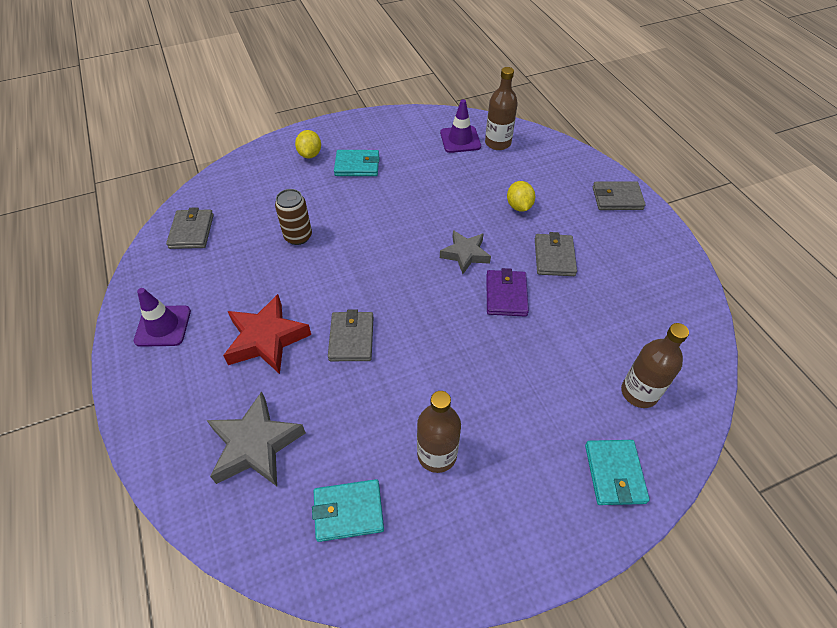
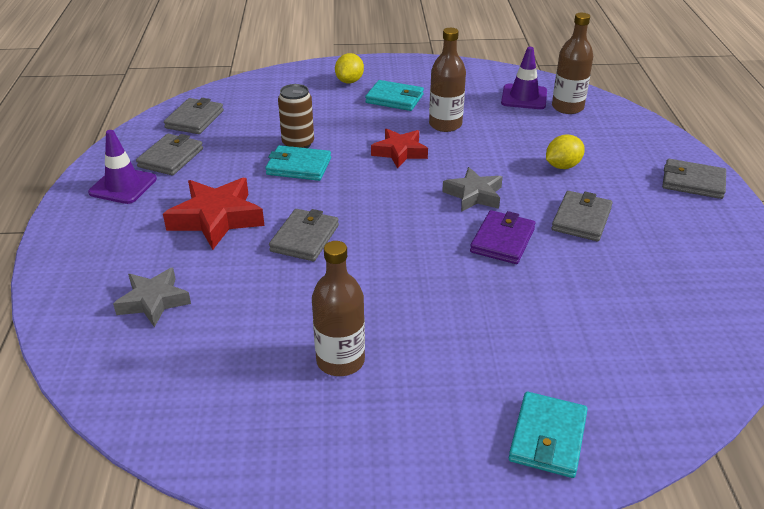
camera: 20 degrees right, 15 degrees down
grey star [207,391,306,486] -> grey star [113,268,191,327], size x0.66
turquoise wallet [312,479,384,542] -> turquoise wallet moved to [265,145,331,181]
yellow lemon [507,181,535,212] -> yellow lemon turned 45 degrees clockwise [546,135,585,169]
brown bottle [621,323,689,408] -> brown bottle moved to [429,28,466,132]
none -> grey wallet [136,134,203,175]
none -> red star [371,129,428,168]

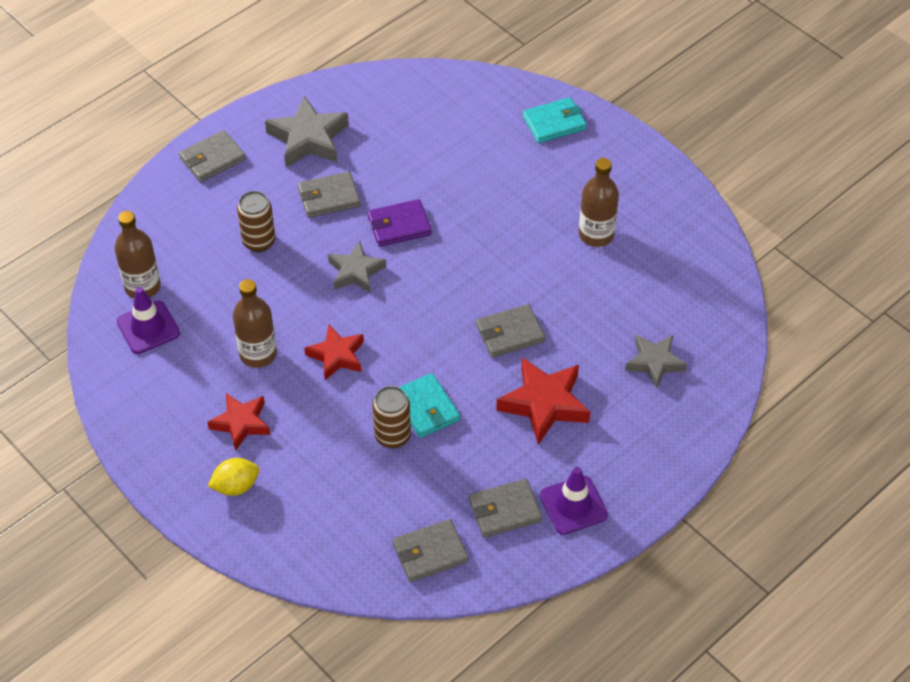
camera: 130 degrees left, 15 degrees up
turquoise wallet [365,80,424,111] -> red star [207,393,270,451]
yellow lemon [546,135,585,169] -> brown can [237,191,275,252]
grey wallet [662,159,726,199] -> grey wallet turned 75 degrees clockwise [179,130,246,182]
none -> grey star [265,96,349,167]

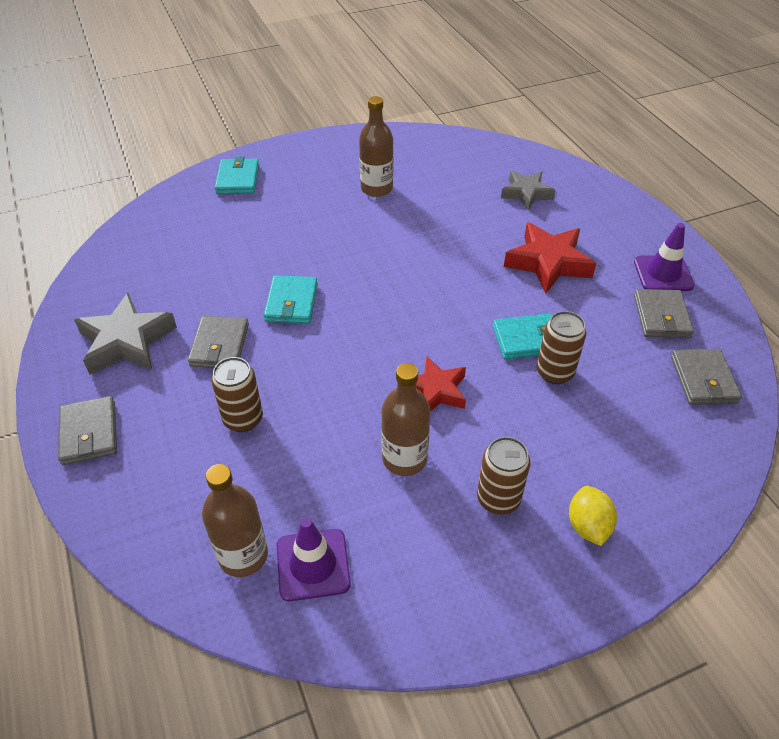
camera: 70 degrees left, 5 degrees down
red star [207,393,270,451] -> brown can [477,437,530,515]
grey star [328,241,386,293] -> none
purple wallet [368,199,432,247] -> turquoise wallet [264,275,318,324]
grey wallet [476,304,545,358] -> none

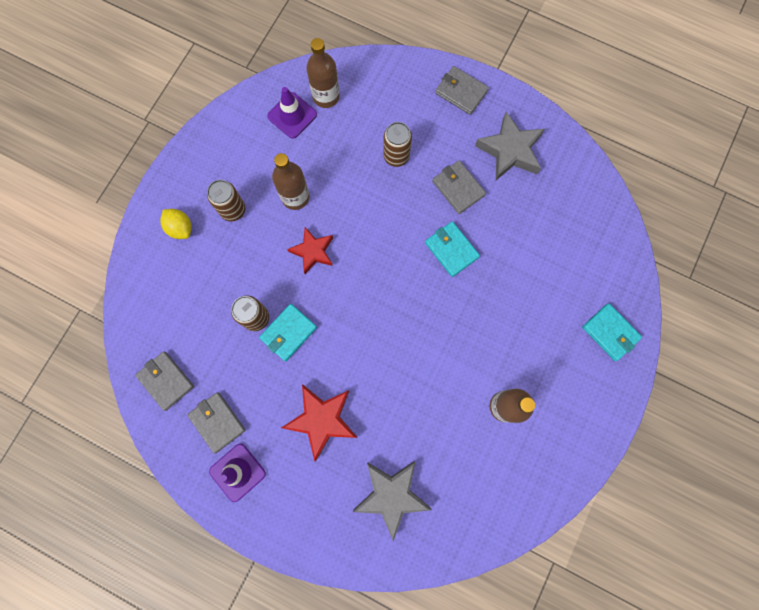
camera: 140 degrees right, 30 degrees up
grey star [501,171,555,211] -> grey star [353,461,432,541], size x1.51

